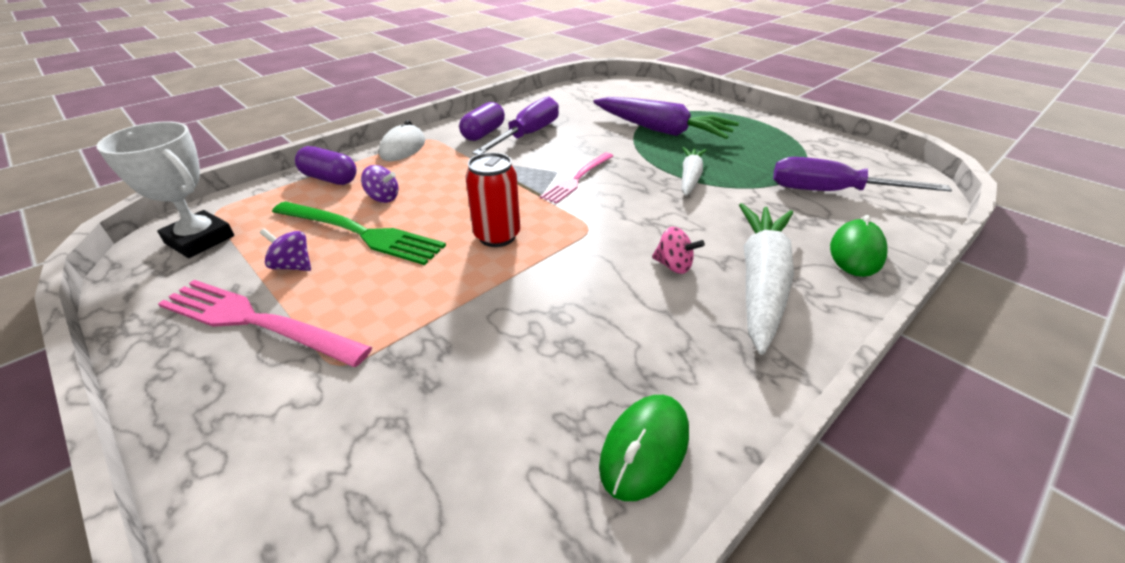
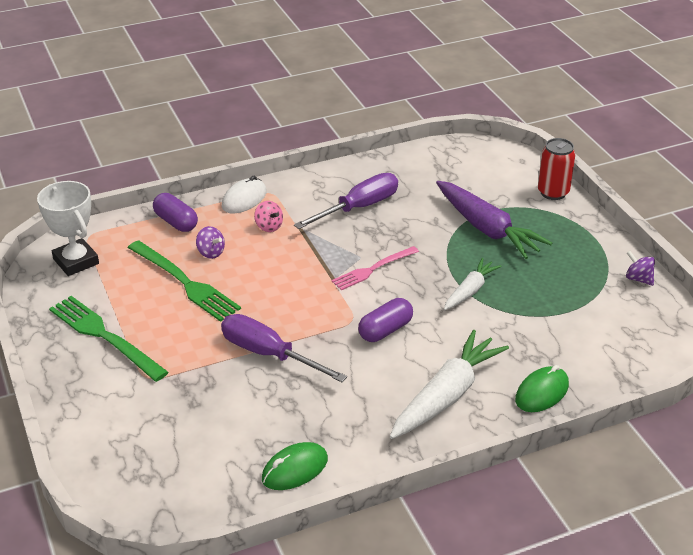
camera: 20 degrees right, 0 degrees up
pink fork [158,280,372,367] -> green fork [49,296,169,382]
purple spinning top [260,228,311,271] -> purple spinning top moved to [626,251,655,286]
purple capsule [459,102,505,141] -> purple capsule moved to [358,298,413,342]
red can [465,152,520,247] -> red can moved to [538,138,575,200]
pink spinning top [652,227,705,274] -> pink spinning top moved to [254,201,283,232]
purple screwdriver [773,157,952,191] -> purple screwdriver moved to [221,314,347,382]

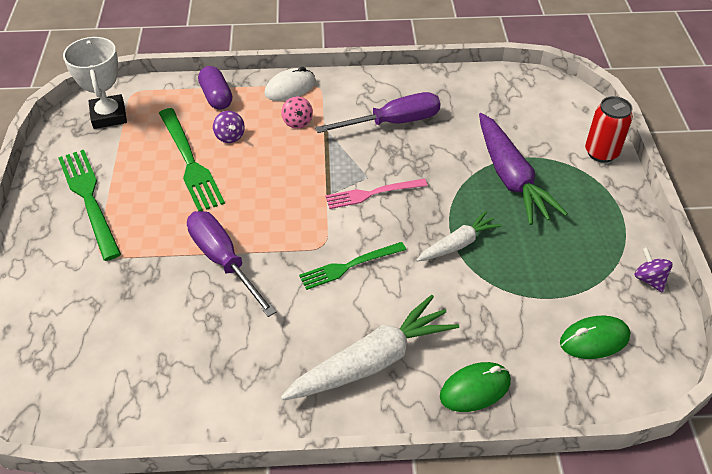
camera: 20 degrees right, 10 degrees up
green mouse [262,442,328,490] -> green mouse moved to [560,316,630,359]
purple capsule [358,298,413,342] -> green fork [299,242,406,290]

